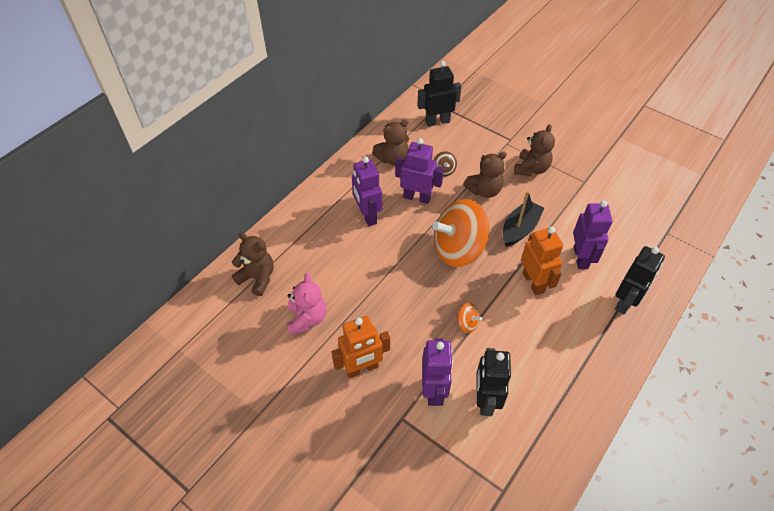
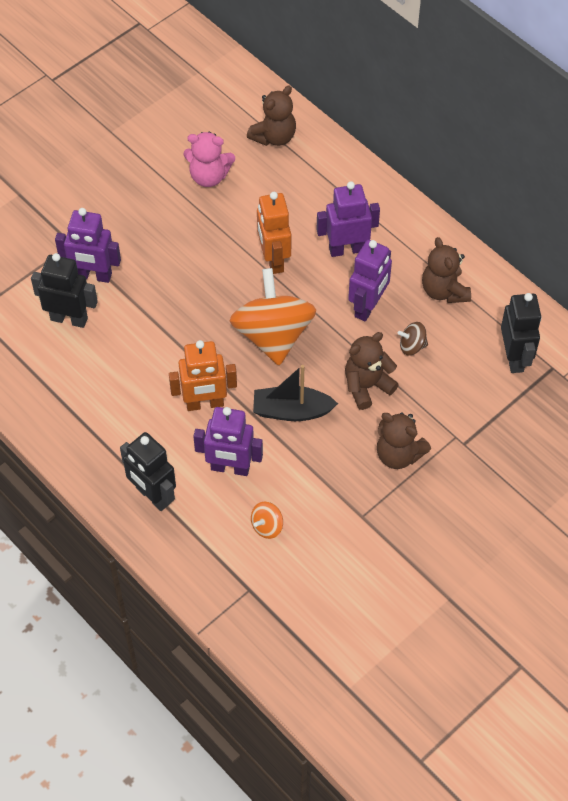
camera: 100 degrees right, 5 degrees up
orange robot [332,316,390,378] -> orange robot moved to [257,192,291,274]
orange spinning top [456,303,482,333] -> orange spinning top moved to [251,502,283,539]
brown teddy bear [463,151,507,198] -> brown teddy bear turned 75 degrees clockwise [345,332,399,410]
black boat [503,191,544,247] -> black boat turned 135 degrees clockwise [253,365,338,421]

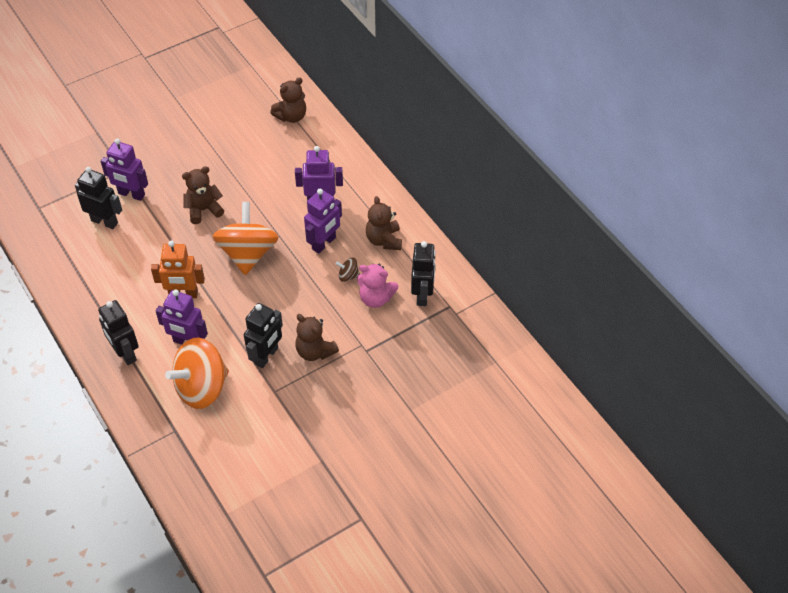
camera: 10 degrees right, 5 degrees down
pink teddy bear [184,132,235,187] -> pink teddy bear moved to [357,264,398,308]
orange spinning top [251,502,283,539] -> orange spinning top [165,337,229,409], size x2.45
black boat [253,365,338,421] -> none
orange robot [257,192,291,274] -> none
brown teddy bear [345,332,399,410] -> brown teddy bear moved to [182,166,224,224]
none -> black robot [244,303,283,368]

